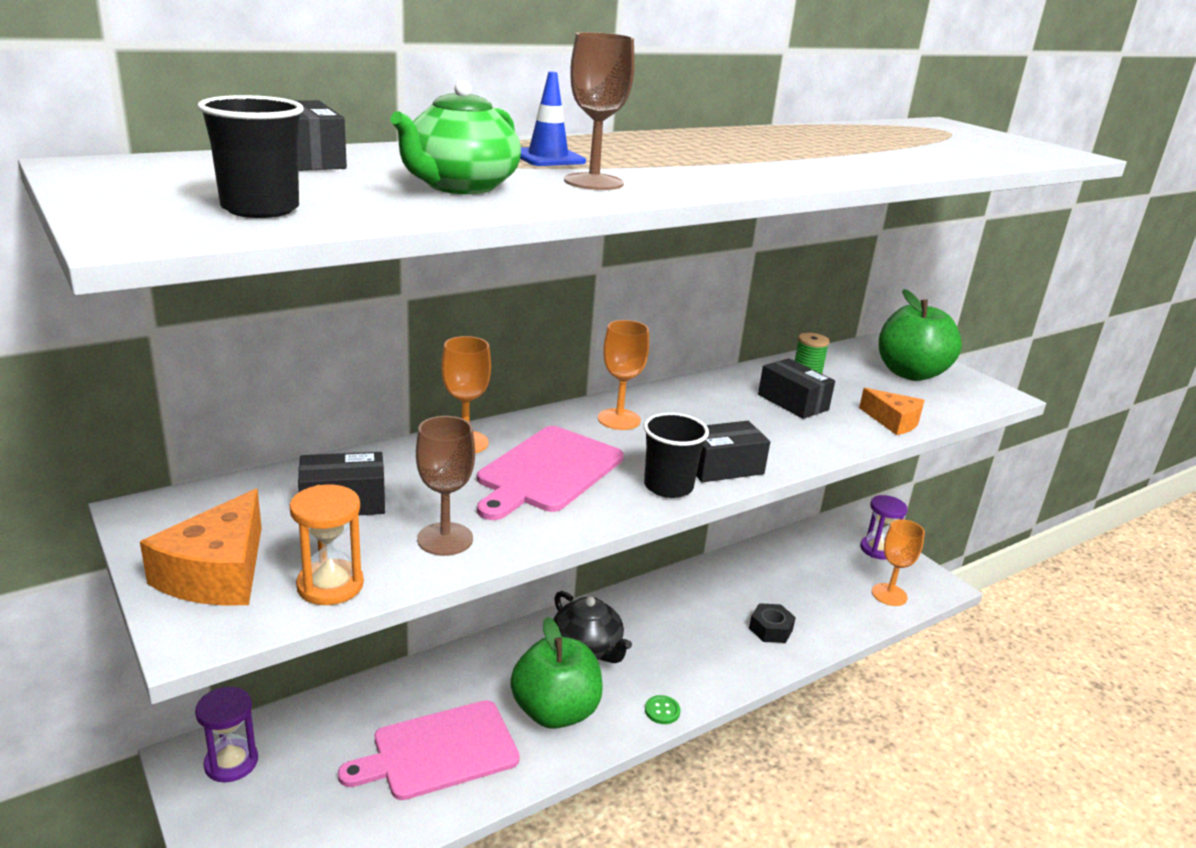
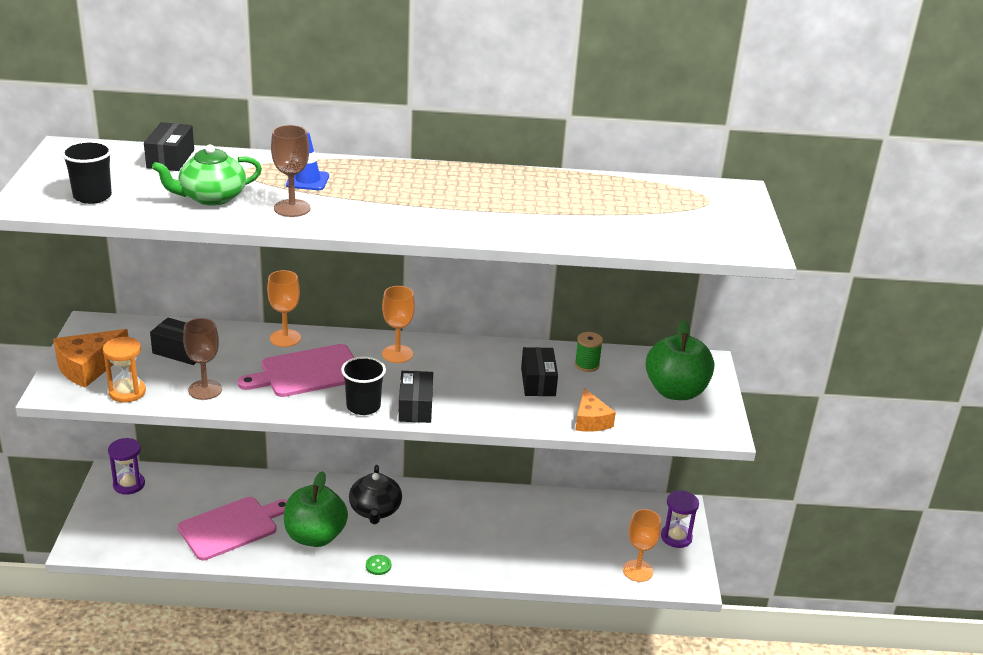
camera: 35 degrees right, 5 degrees up
pink cutting board [338,700,520,800] -> pink cutting board turned 135 degrees clockwise [178,497,287,561]
black box [696,421,770,482] -> black box turned 75 degrees clockwise [398,371,433,423]
black nut [749,603,796,643] -> none

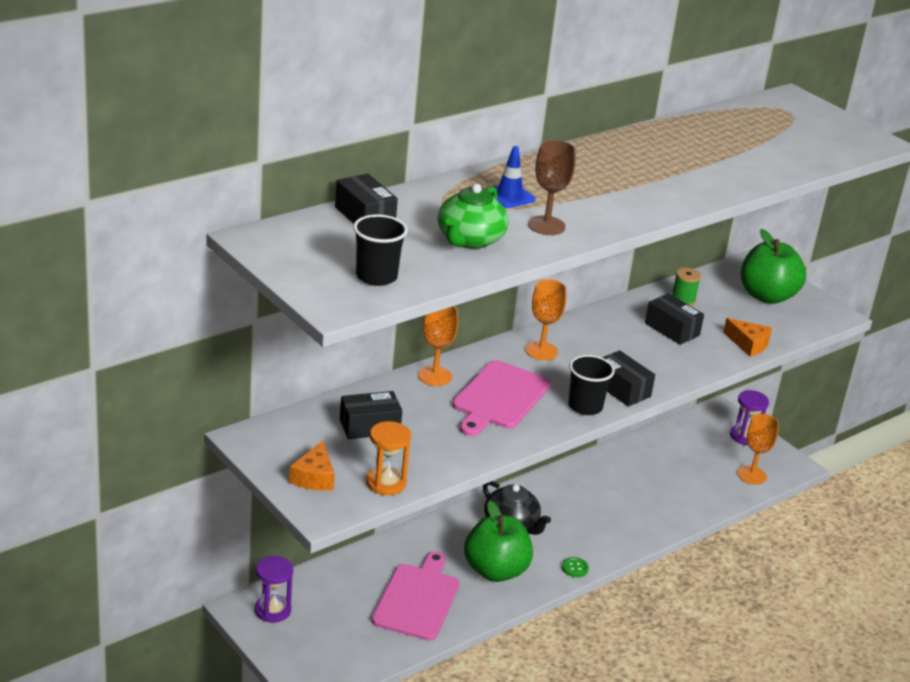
camera: 40 degrees left, 0 degrees up
orange cheese [53,329,128,388] -> orange cheese [289,441,335,491], size x0.66
brown goblet [183,318,222,400] -> none

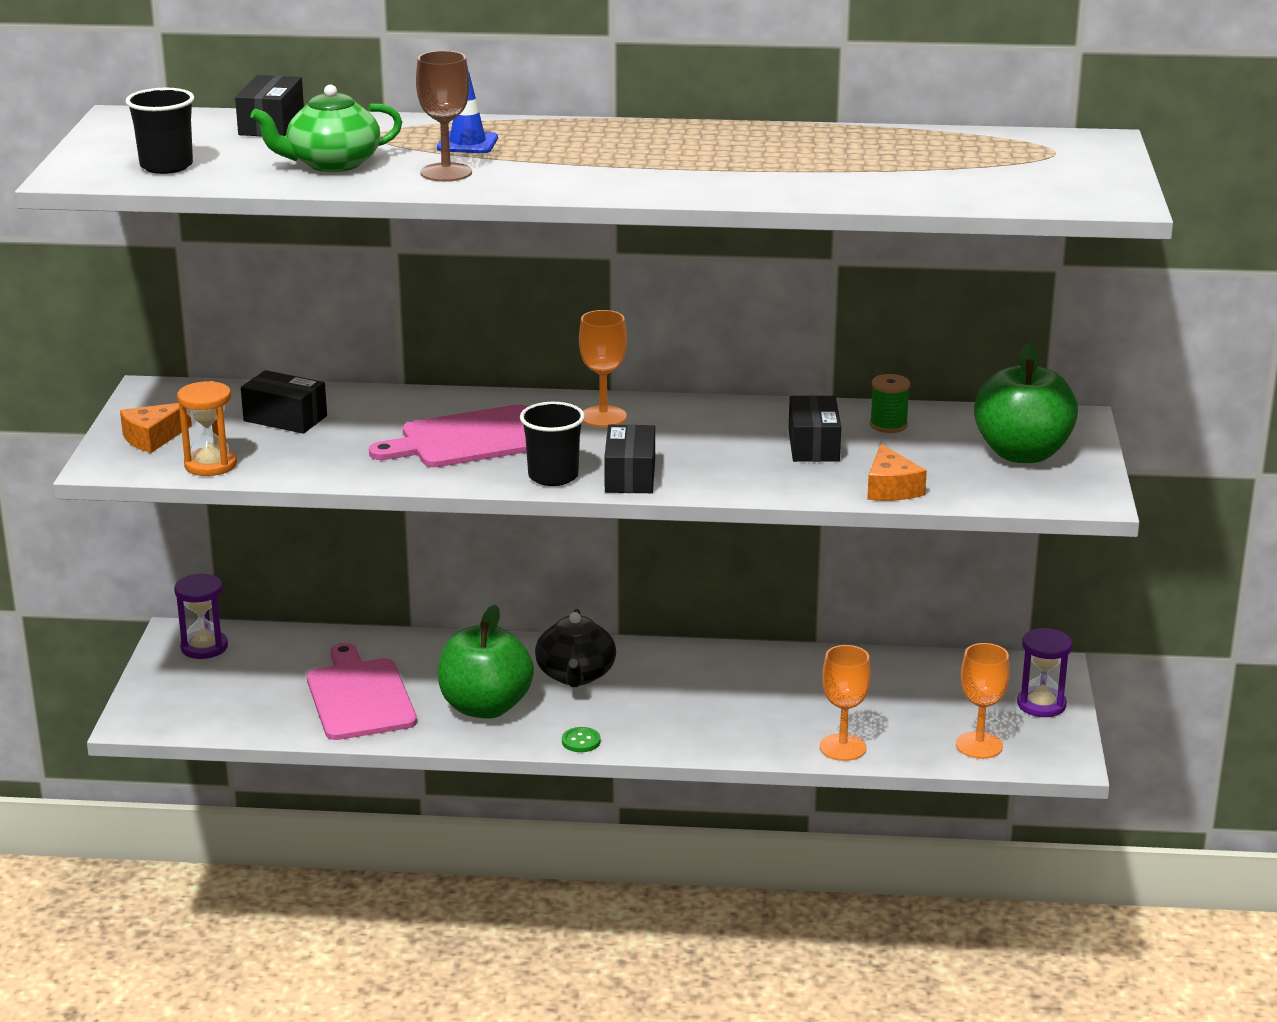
camera: 45 degrees right, 5 degrees down
pink cutting board [372,551,459,641] -> pink cutting board turned 75 degrees counterclockwise [307,643,417,740]
orange goblet [418,306,458,386] -> orange goblet moved to [820,645,871,761]

